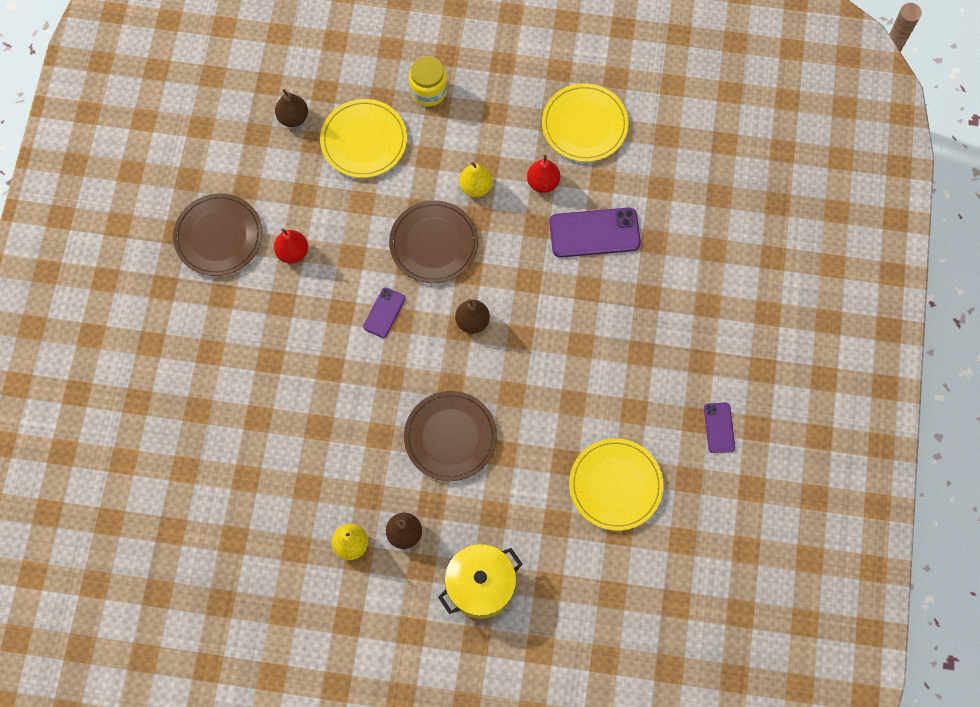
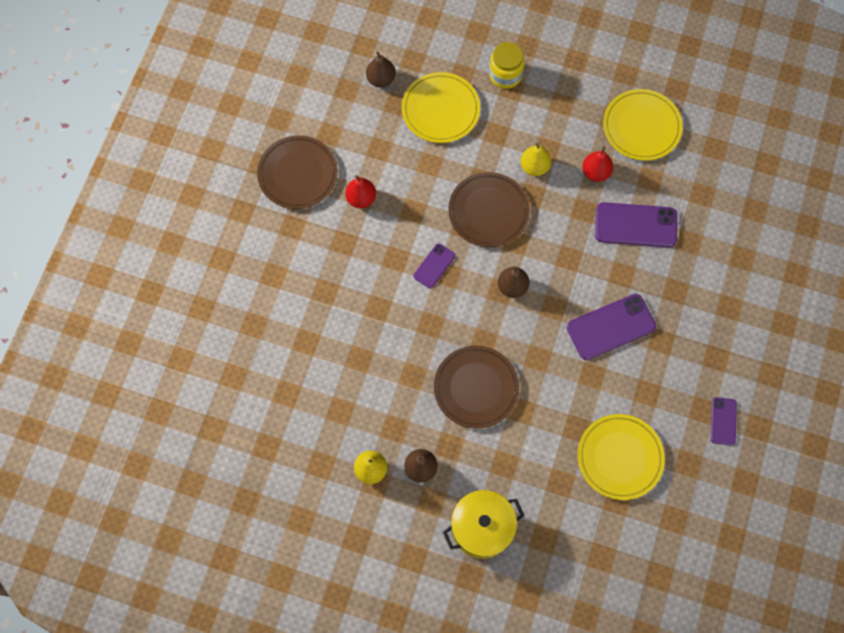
camera: 10 degrees right, 0 degrees up
none -> purple phone [567,294,656,360]

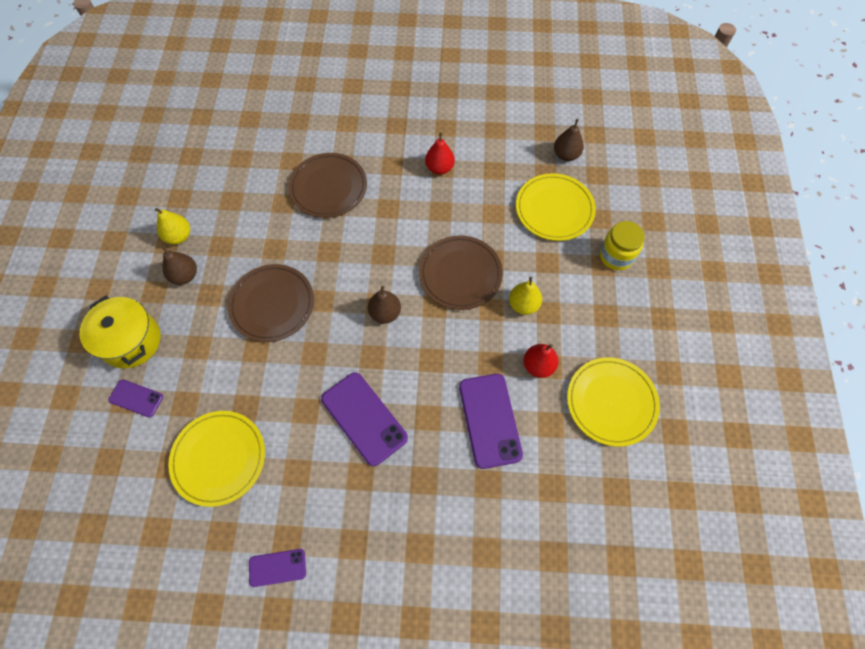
camera: 75 degrees right, 5 degrees down
brown plate [257,135,338,209] -> brown plate moved to [289,153,367,218]
purple phone [413,243,455,288] -> purple phone moved to [108,379,163,418]

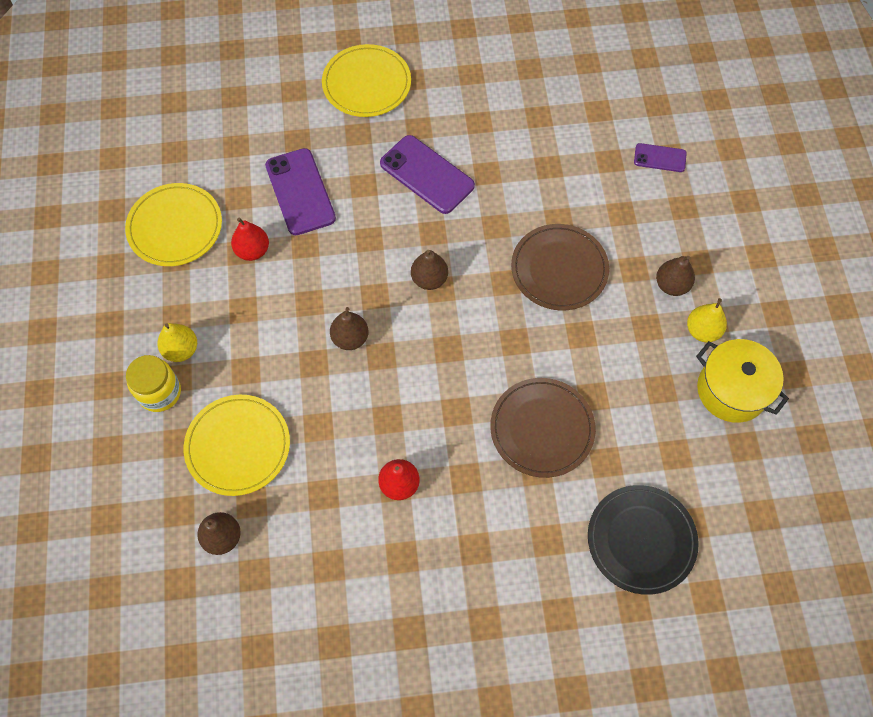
camera: 170 degrees right, 0 degrees up
yellow pot [80,296,161,368] -> yellow pot moved to [696,339,789,423]
yellow plate [168,411,265,507] -> yellow plate moved to [322,44,411,117]
purple phone [249,549,306,587] -> none
brown plate [419,235,503,310] -> brown pear [330,307,369,350]
yellow pear [509,277,542,315] -> yellow pear moved to [158,323,197,362]
none -> black plate [588,485,699,595]

